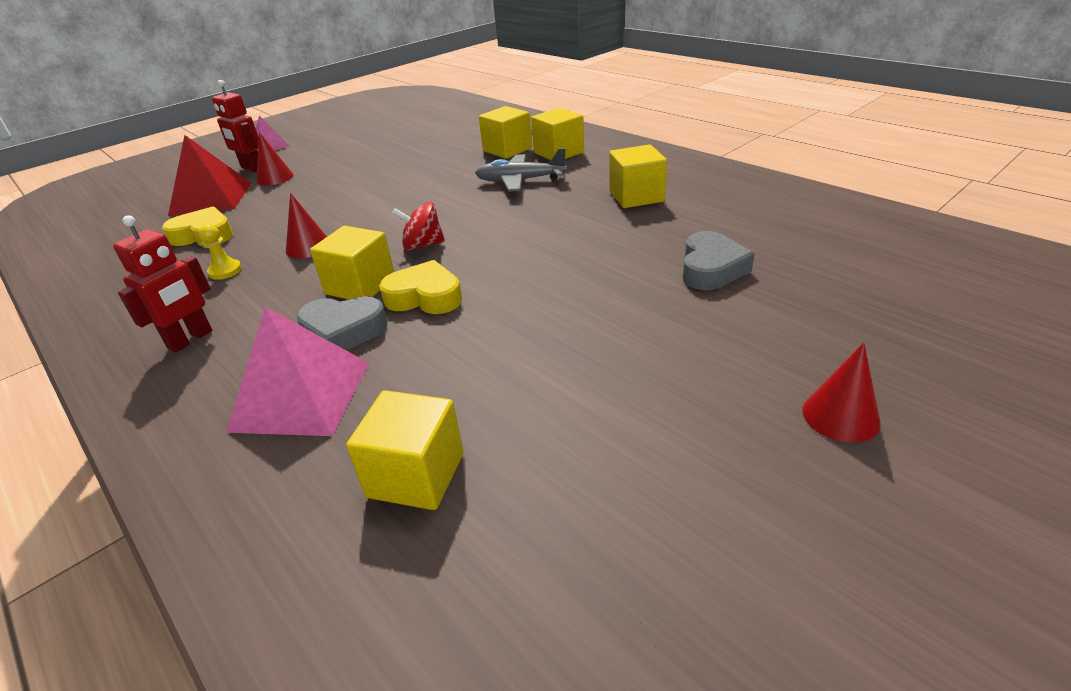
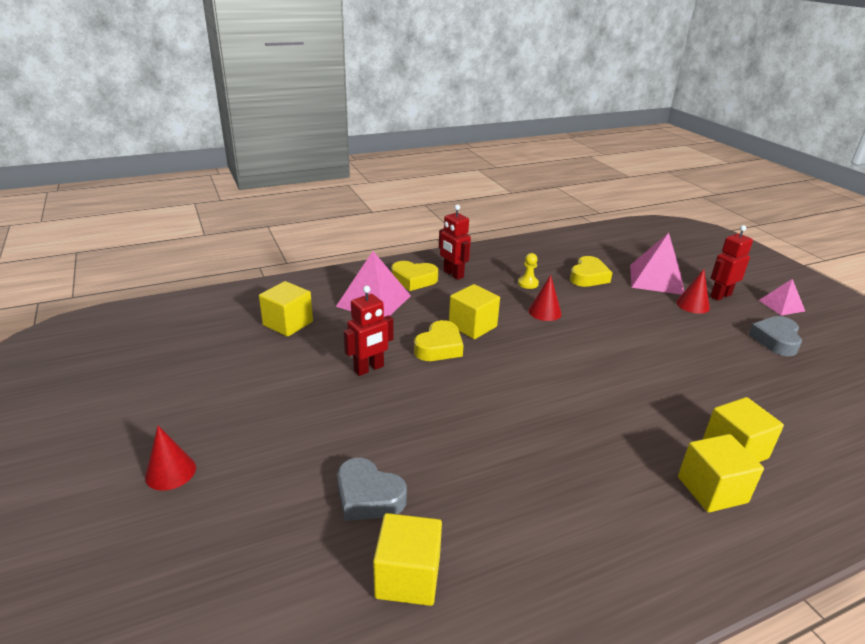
camera: 105 degrees right, 5 degrees down
red pyramid [168,135,251,216] -> pink pyramid [630,233,684,295]
grey heart [296,296,388,351] -> grey heart moved to [748,316,802,356]
red spinning top [392,202,445,250] -> none
grey plane [475,148,567,192] -> none
yellow cube [609,145,667,208] -> yellow cube moved to [373,513,442,606]
none -> red robot [344,286,393,376]
none -> yellow heart [392,261,438,291]

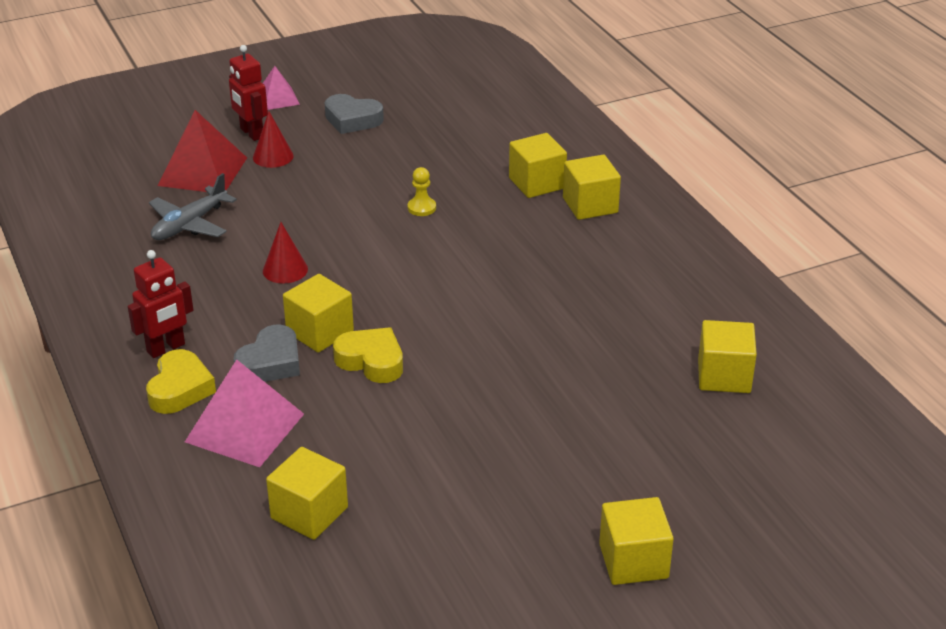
camera: 90 degrees left, 5 degrees up
red cone [145,426,196,491] -> yellow cube [599,497,674,585]
grey heart [337,458,407,521] -> grey heart moved to [234,325,300,382]
red robot [344,286,393,376] -> none
yellow pawn [518,253,539,289] -> yellow pawn moved to [408,167,436,216]
yellow heart [570,256,613,287] -> grey plane [149,173,237,240]
pink pyramid [630,233,684,295] -> red pyramid [157,110,247,192]

